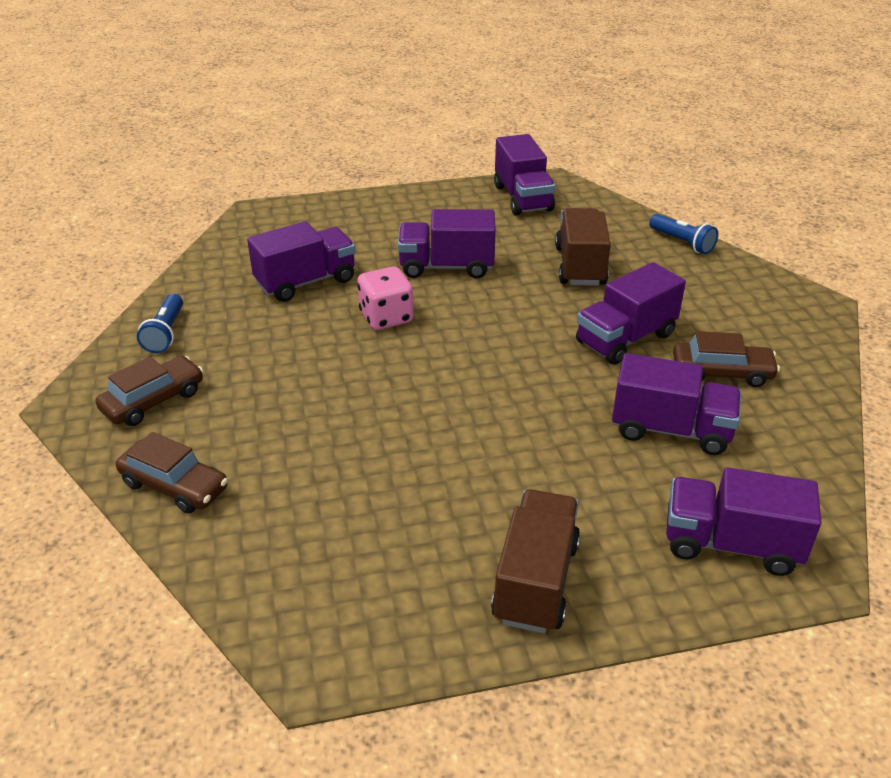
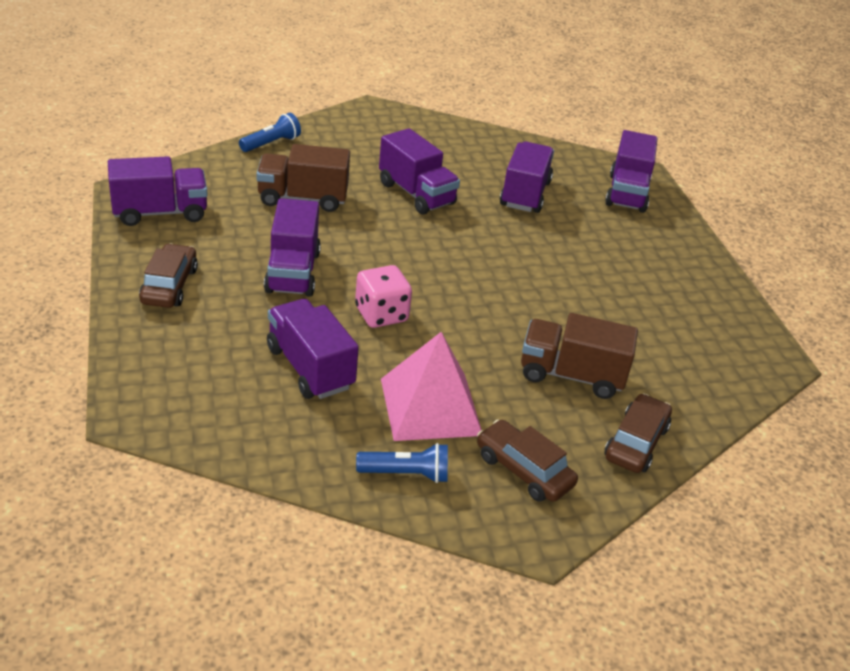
camera: 95 degrees left, 0 degrees up
brown truck [491,489,580,633] -> brown truck moved to [521,313,638,399]
brown car [673,331,780,387] -> brown car moved to [139,243,198,308]
none -> pink pyramid [381,332,481,441]

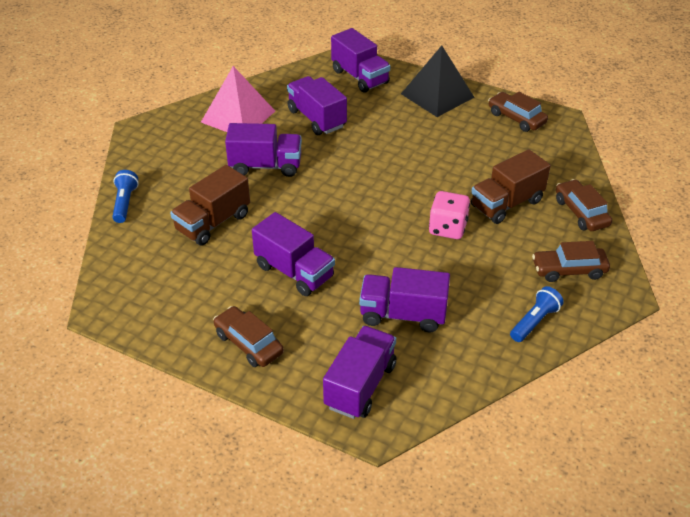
camera: 45 degrees left, 5 degrees up
purple truck [108,157,207,226] -> purple truck moved to [323,326,396,419]
pink dice [355,265,412,328] -> pink dice moved to [429,191,470,239]
pink pyramid [381,332,481,441] -> pink pyramid moved to [201,66,275,132]
none -> black pyramid [401,45,474,117]
none -> brown car [488,92,548,132]

